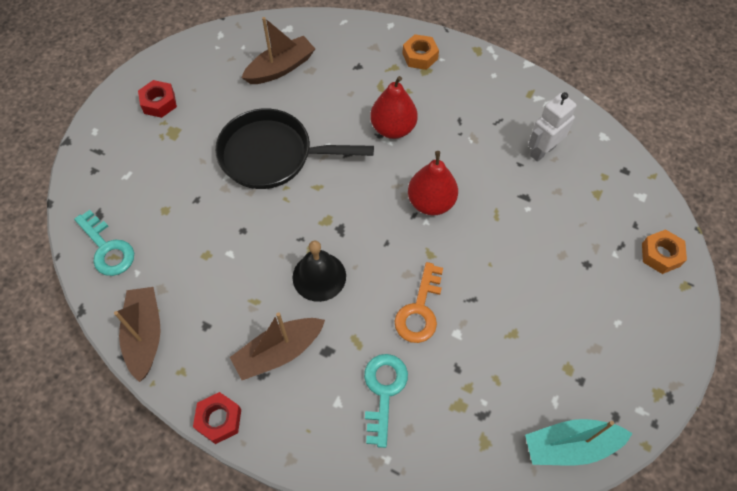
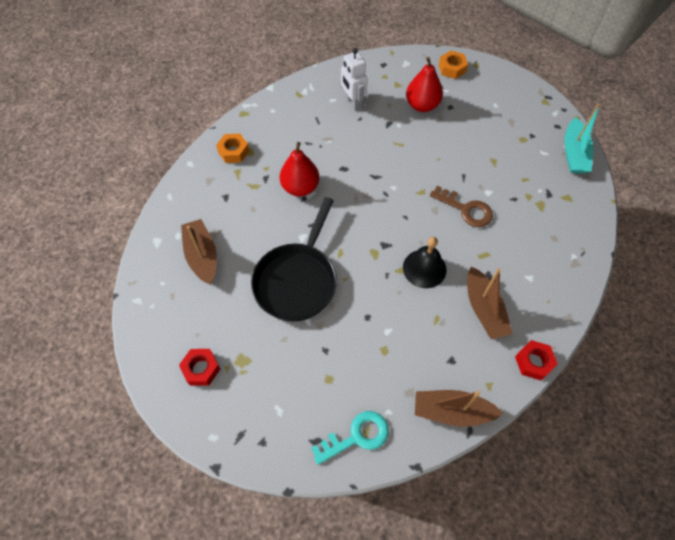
camera: 75 degrees left, 0 degrees up
turquoise key [364,354,408,448] -> none
orange key [395,262,443,343] -> brown key [430,186,493,227]
red pear [408,151,458,215] -> red pear moved to [406,57,443,112]

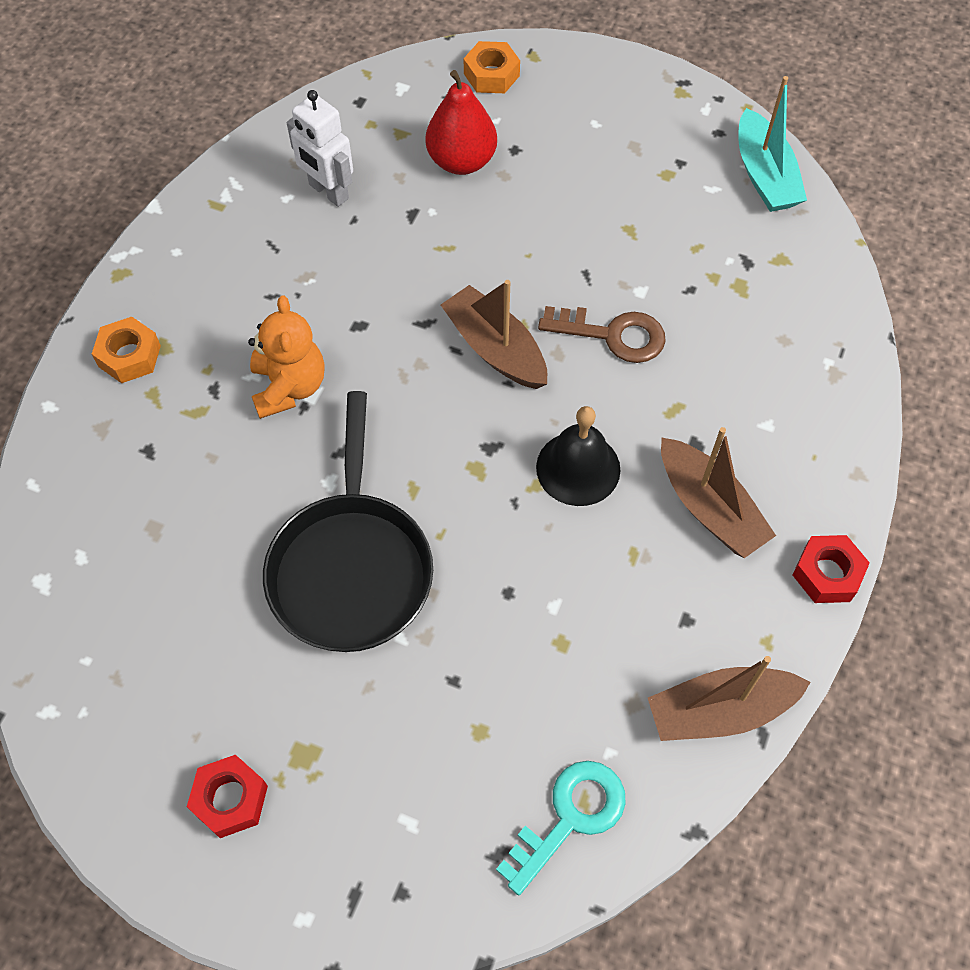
camera: 20 degrees left, 0 degrees up
brown boat [181,219,217,284] -> brown boat moved to [441,280,547,389]
red pear [280,142,319,196] -> orange teddy bear [248,296,324,419]

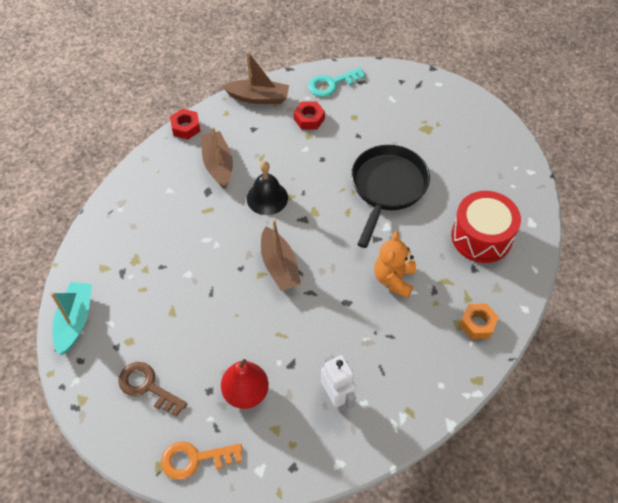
camera: 160 degrees left, 5 degrees down
red nut [187,755,268,838] -> red nut moved to [294,101,325,130]
orange nut [463,41,520,93] -> orange key [161,441,243,480]
brown key [538,306,666,363] -> brown key moved to [118,362,187,417]
none -> red drum [451,191,521,263]

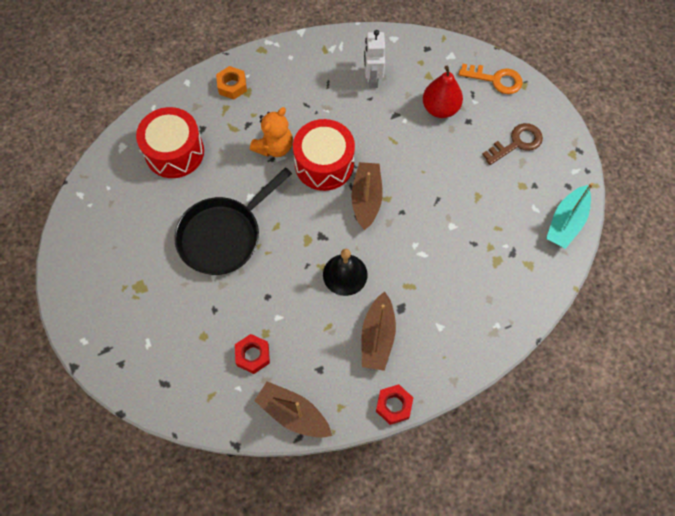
camera: 155 degrees left, 10 degrees up
brown key [118,362,187,417] -> brown key turned 90 degrees counterclockwise [482,123,543,165]
turquoise key [308,68,365,97] -> none
none -> red drum [293,119,355,191]

